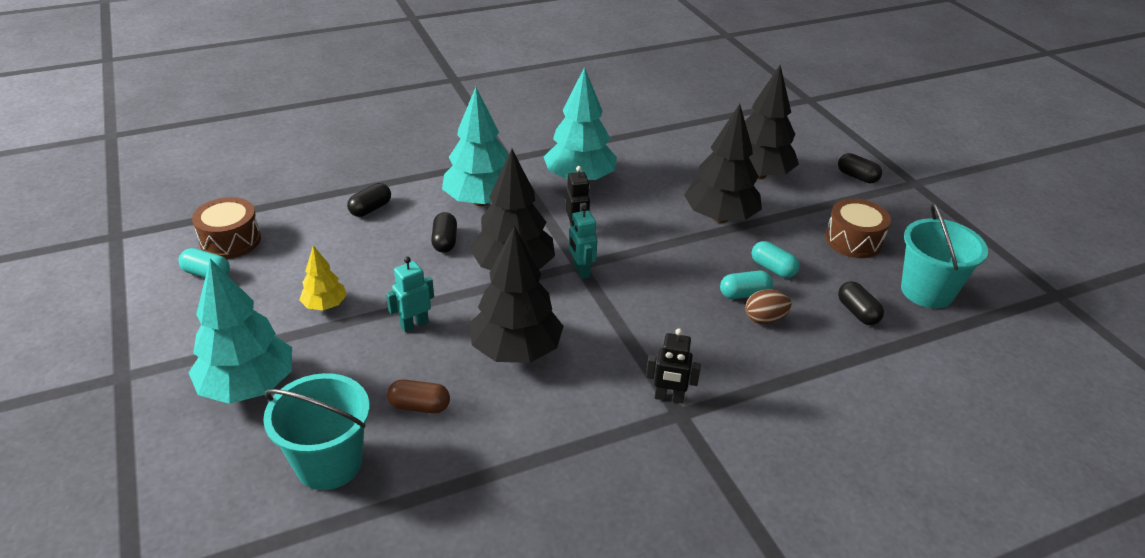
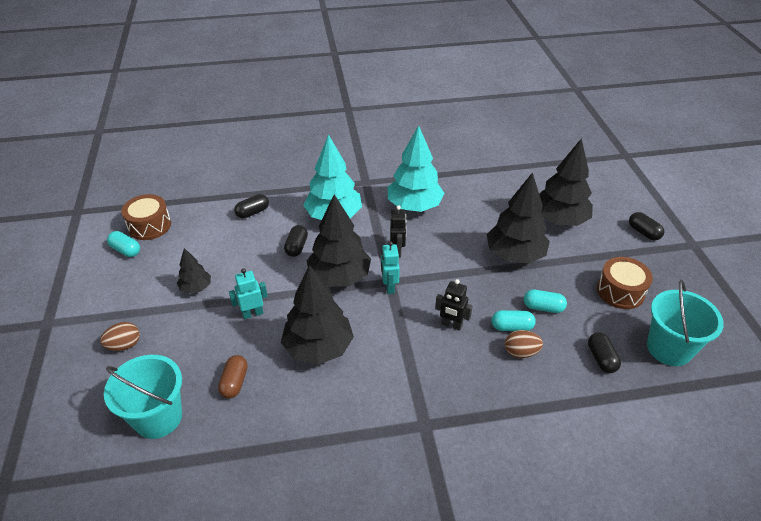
camera: 15 degrees right, 5 degrees up
turquoise tree [189,258,292,404] -> brown egg [100,322,140,351]
yellow tree [299,246,347,310] -> black tree [177,248,211,294]
brown capsule [387,380,450,413] -> brown capsule turned 75 degrees clockwise [218,355,248,398]
black robot [646,328,701,403] -> black robot moved to [435,279,473,331]
turquoise capsule [752,241,800,278] -> turquoise capsule turned 45 degrees counterclockwise [524,289,567,313]

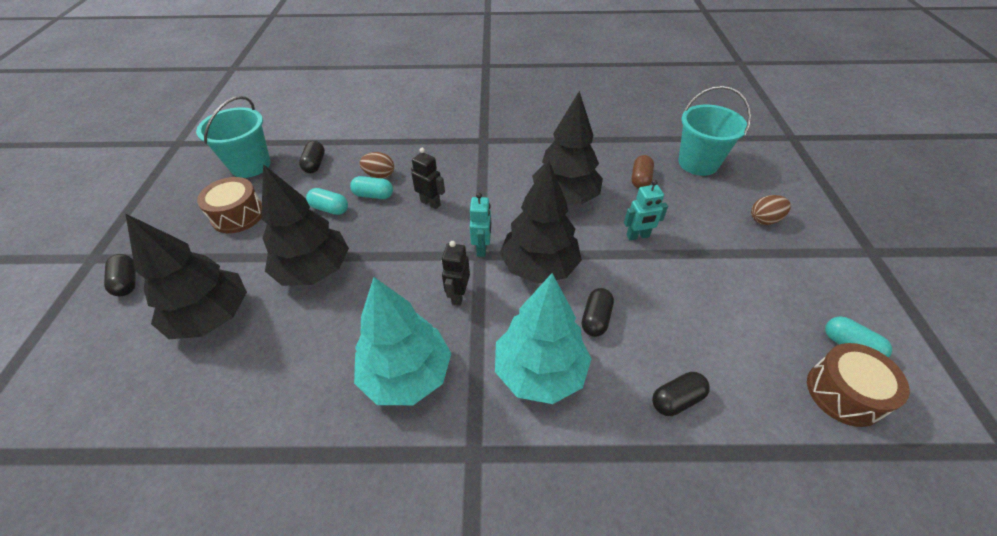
camera: 170 degrees left, 5 degrees up
black tree [177,248,211,294] -> none

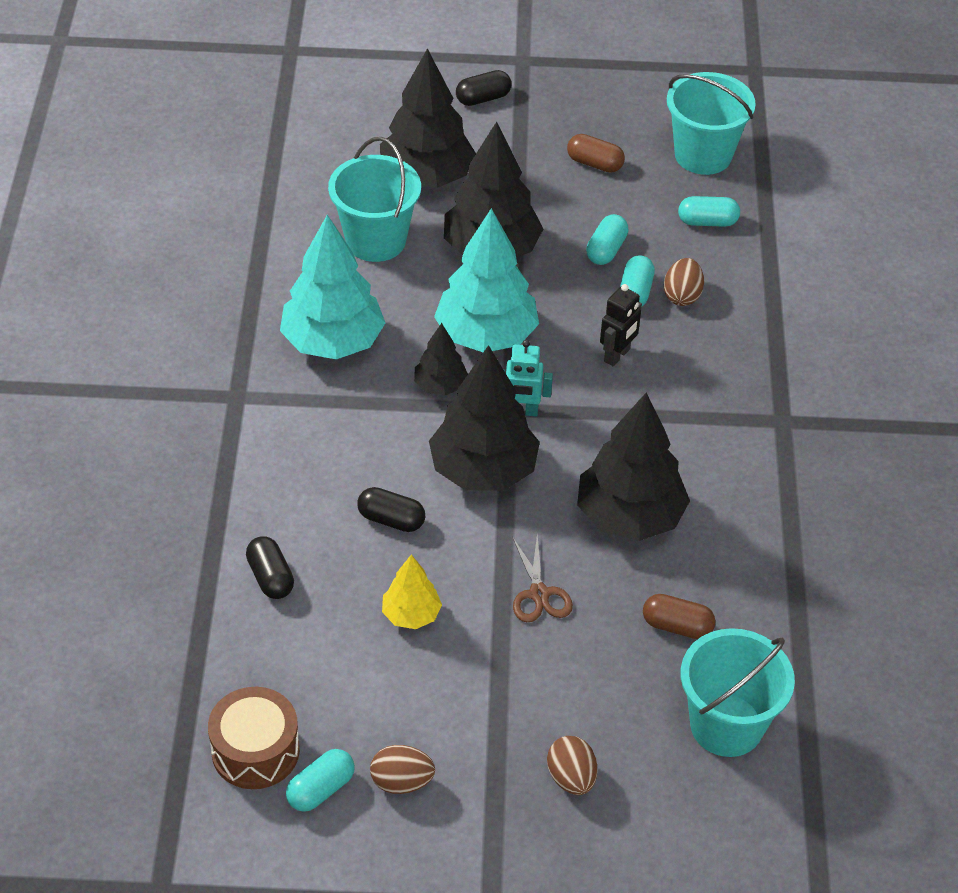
camera: 90 degrees right, 0 degrees up
brown drum [197,177,262,233] -> brown capsule [567,134,625,173]
black capsule [299,141,325,173] -> turquoise capsule [678,196,740,227]
black robot [442,241,470,306] -> black tree [414,323,468,395]
turquoise tree [495,273,592,404] -> turquoise tree moved to [434,208,539,352]
turquoise robot [624,180,668,240] -> brown scissors [513,534,573,622]
none -> turquoise bucket [328,137,421,262]
none -> brown egg [370,745,435,794]
none -> yellow tree [382,555,442,629]

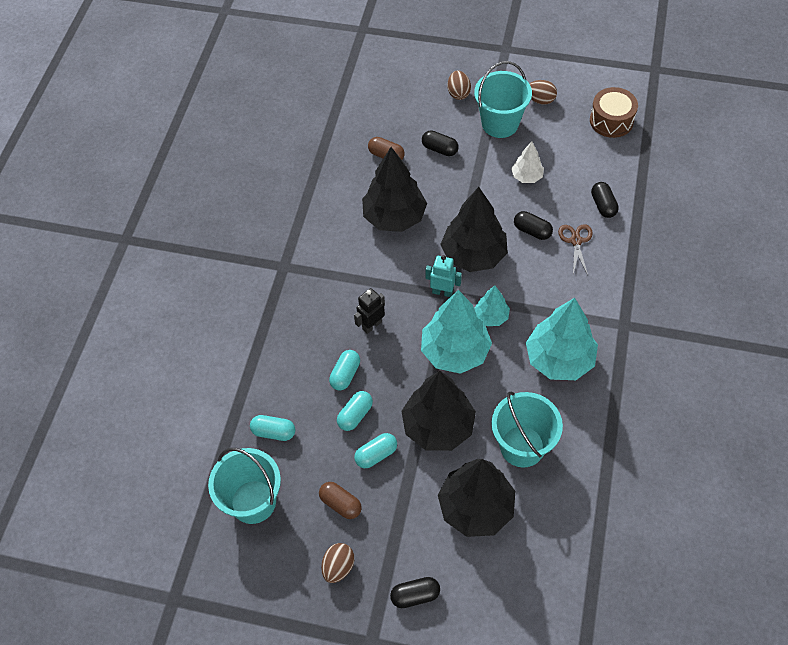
camera: 165 degrees left, 10 degrees up
turquoise capsule [286,749,355,812] -> turquoise capsule moved to [354,433,397,468]
yellow tree [382,555,442,629] -> white tree [511,141,544,183]
black tree [414,323,468,395] -> turquoise tree [474,285,510,326]
brown scissors [513,534,573,622] -> brown scissors moved to [558,224,593,275]
brown egg [664,258,704,306] -> brown egg moved to [321,543,354,583]
turquoise bucket [681,628,795,757] -> turquoise bucket moved to [474,61,532,138]
none -> black capsule [422,130,459,156]

